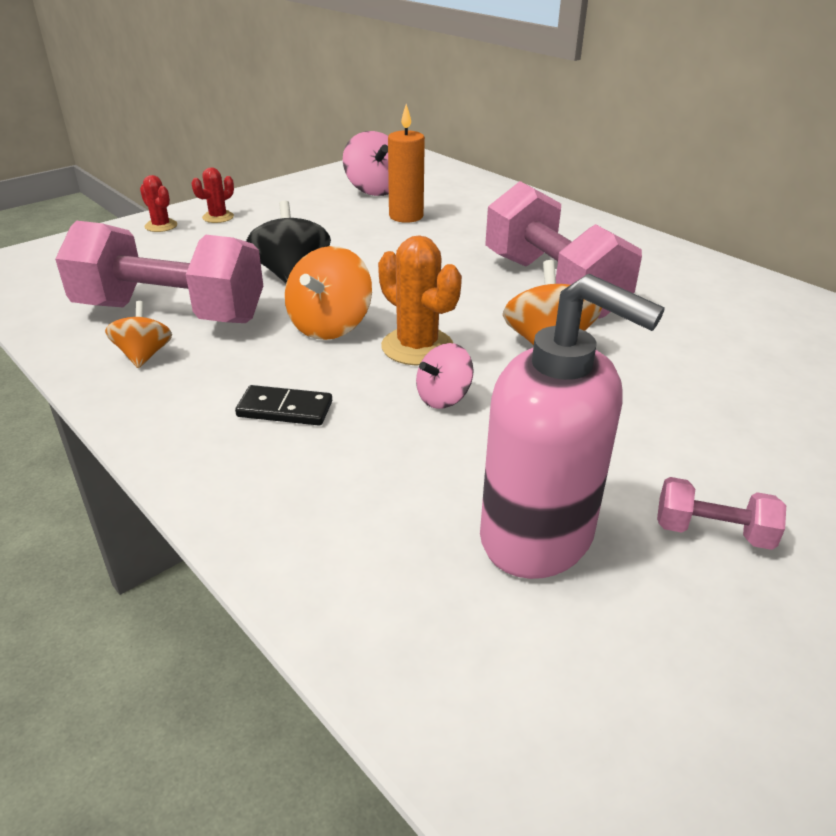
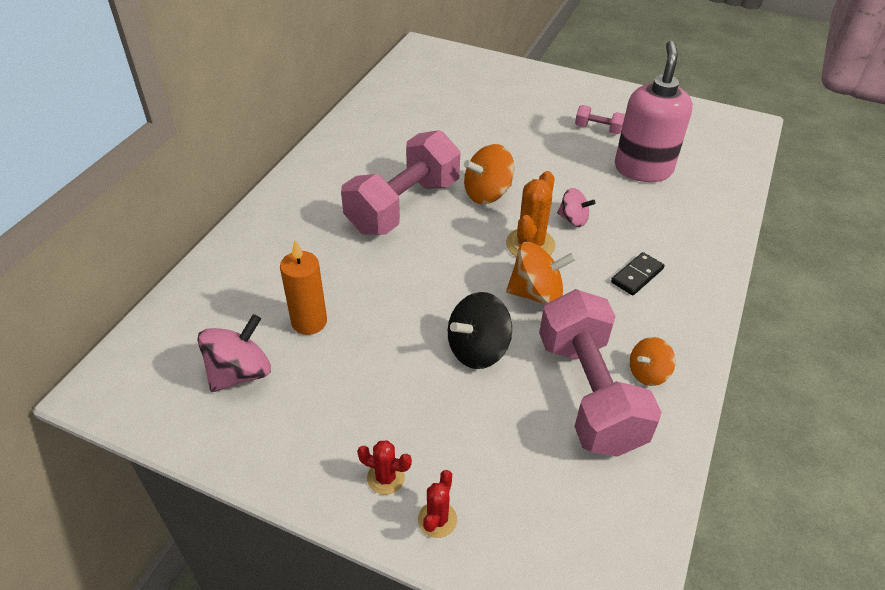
camera: 115 degrees left, 10 degrees up
black domino [235,385,332,425] -> black domino turned 60 degrees clockwise [611,252,665,296]
pink dumbbell [657,477,786,550] -> pink dumbbell turned 60 degrees counterclockwise [575,105,625,134]

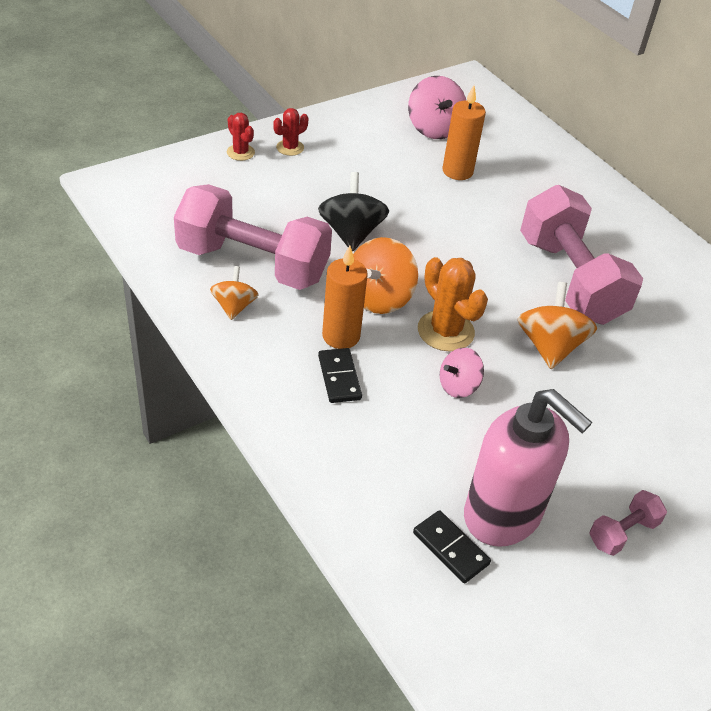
camera: 120 degrees right, 0 degrees up
none -> orange candle [322,246,368,349]
none -> black domino [413,510,491,583]

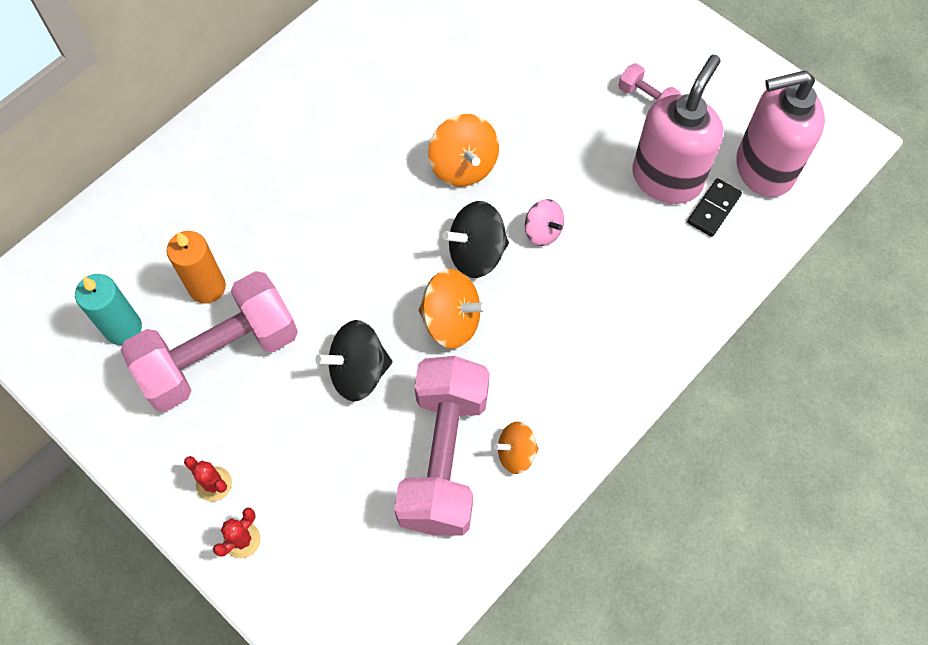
camera: 100 degrees left, 20 degrees up
black domino [318,348,362,403] -> none
orange candle [322,246,368,349] -> none
pink spinning top [408,76,466,139] -> turquoise candle [75,274,142,345]
orange cactus [418,257,488,351] -> black spinning top [442,201,509,278]
orange spinning top [518,282,597,369] -> orange spinning top turned 105 degrees counterclockwise [428,114,499,187]
pink dumbbell [520,185,643,325] -> pink dumbbell moved to [121,271,298,412]
none -> pink soap dispenser [736,70,825,197]

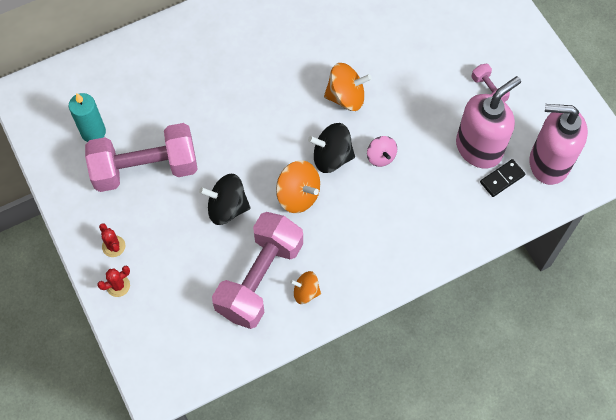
camera: 20 degrees right, 0 degrees up
orange candle [167,231,226,304] -> none
orange spinning top [428,114,499,187] -> orange spinning top turned 90 degrees counterclockwise [324,63,372,111]

